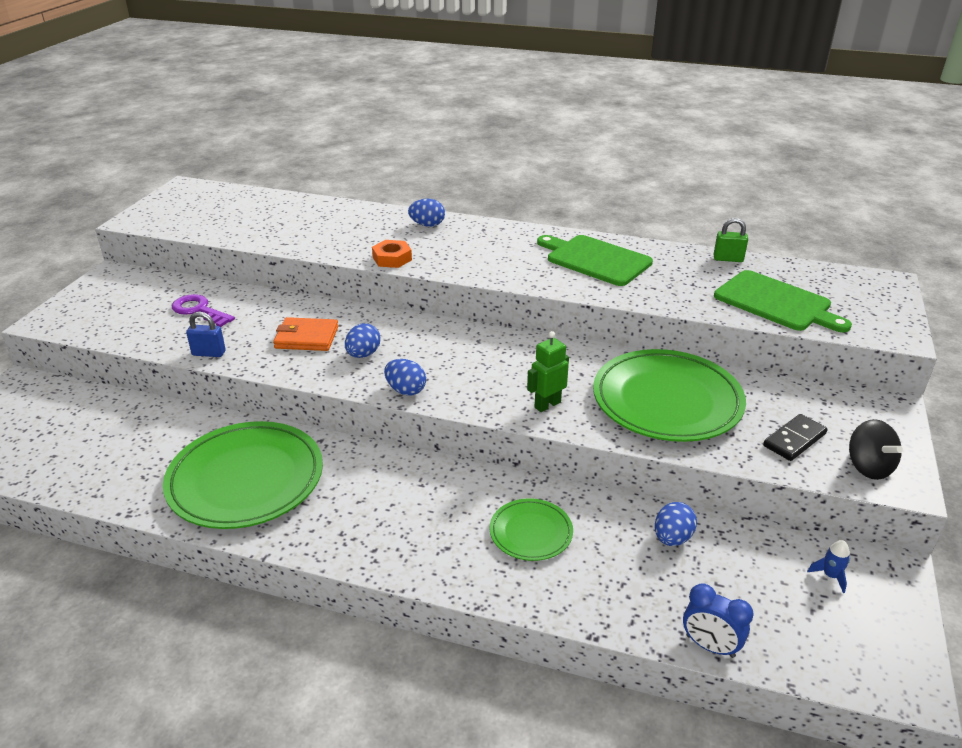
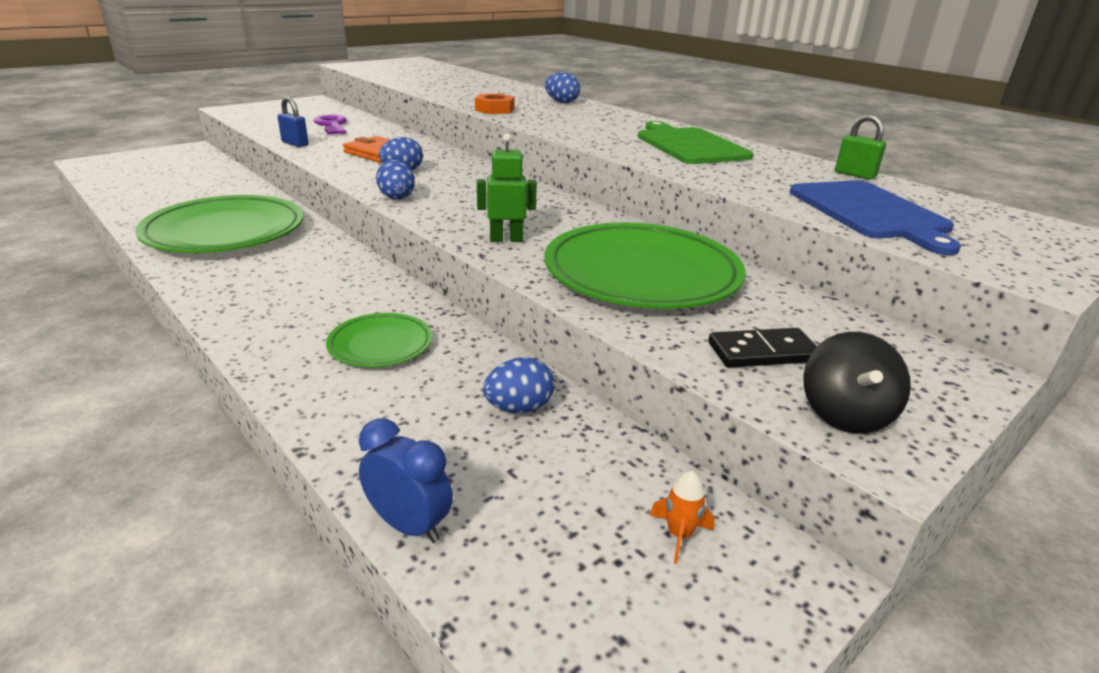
camera: 30 degrees right, 5 degrees down
blue clock [683,583,754,658] -> blue clock turned 150 degrees clockwise [359,418,453,543]
green cutting board [714,270,852,332] -> blue cutting board [790,180,961,255]
blue rocket [807,540,850,593] -> orange rocket [649,471,715,564]

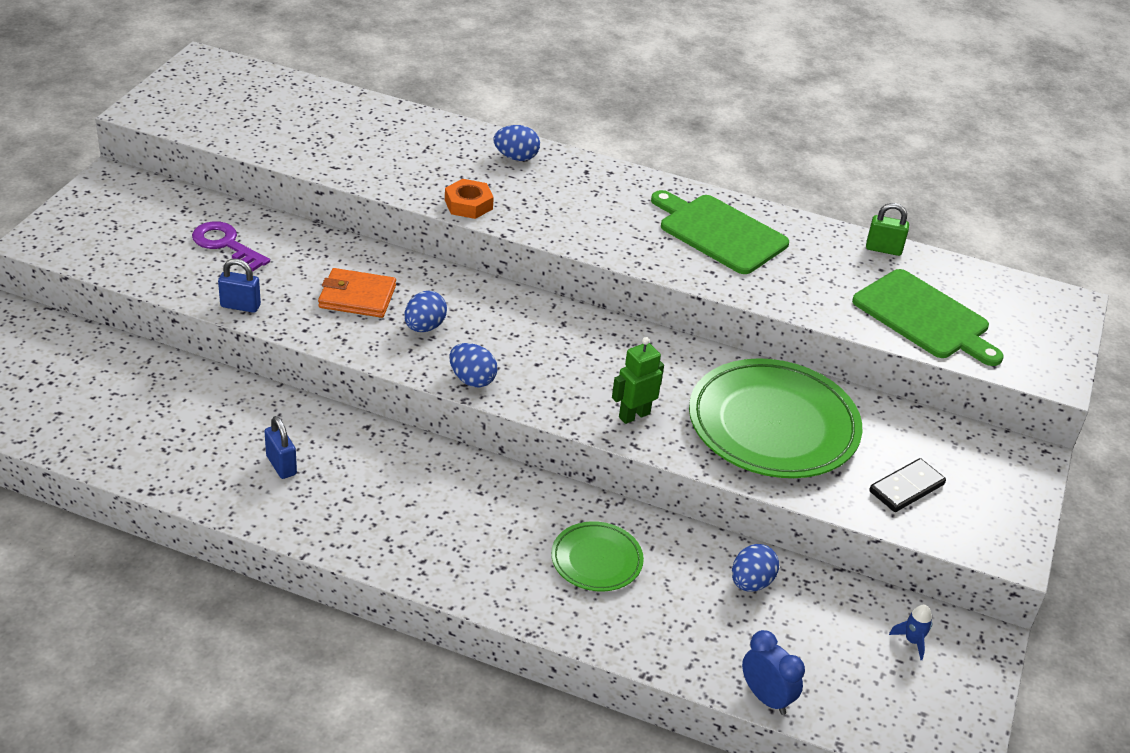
camera: 30 degrees left, 10 degrees up
green plate [135,195,304,253] -> blue padlock [264,416,297,479]
blue clock [359,418,453,543] -> blue clock turned 45 degrees clockwise [742,630,805,715]
orange rocket [649,471,715,564] -> blue rocket [889,605,933,660]
blue cutting board [790,180,961,255] -> green cutting board [852,269,1004,366]
black spinning top [803,332,911,434] -> none

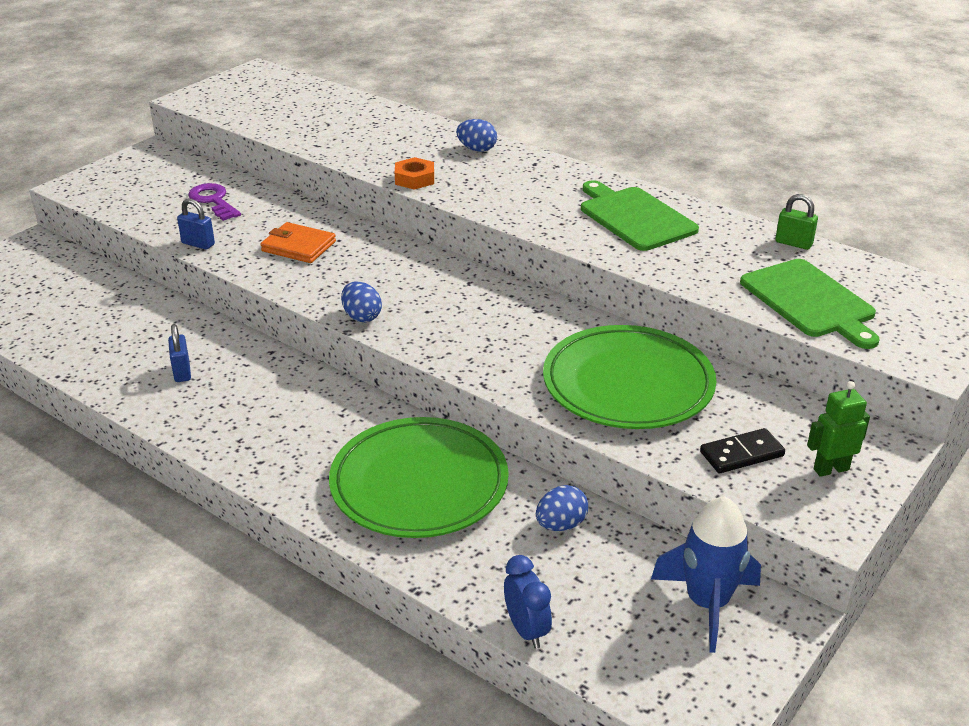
camera: 20 degrees right, 5 degrees down
blue egg [404,291,447,332] -> none
green plate [551,521,644,592] -> green plate [329,417,509,538], size x1.99
green robot [612,337,664,424] -> green robot moved to [807,381,870,477]
blue rocket [889,605,933,660] -> blue rocket [651,496,761,653], size x2.46

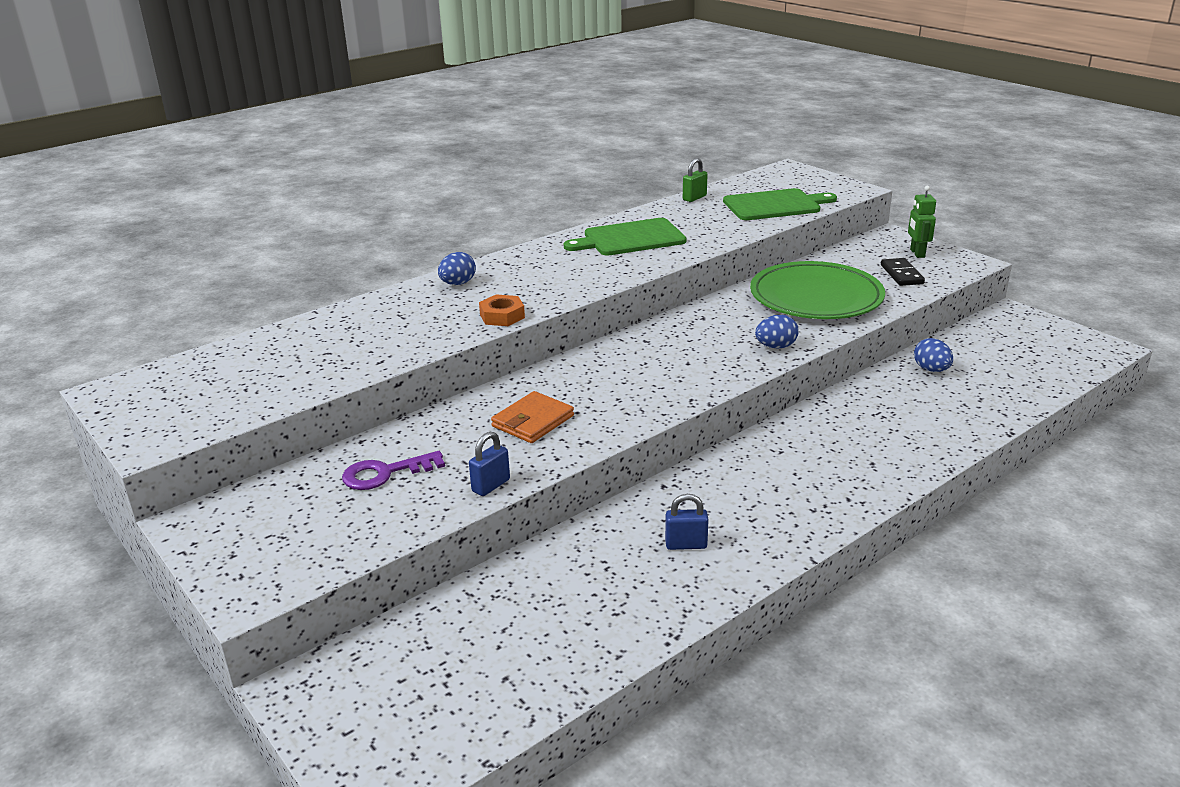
camera: 75 degrees left, 5 degrees down
green plate [329,417,509,538] -> none
blue egg [341,281,382,322] -> blue egg moved to [755,315,799,348]
blue clock [504,555,552,649] -> none
blue rocket [651,496,761,653] -> none

